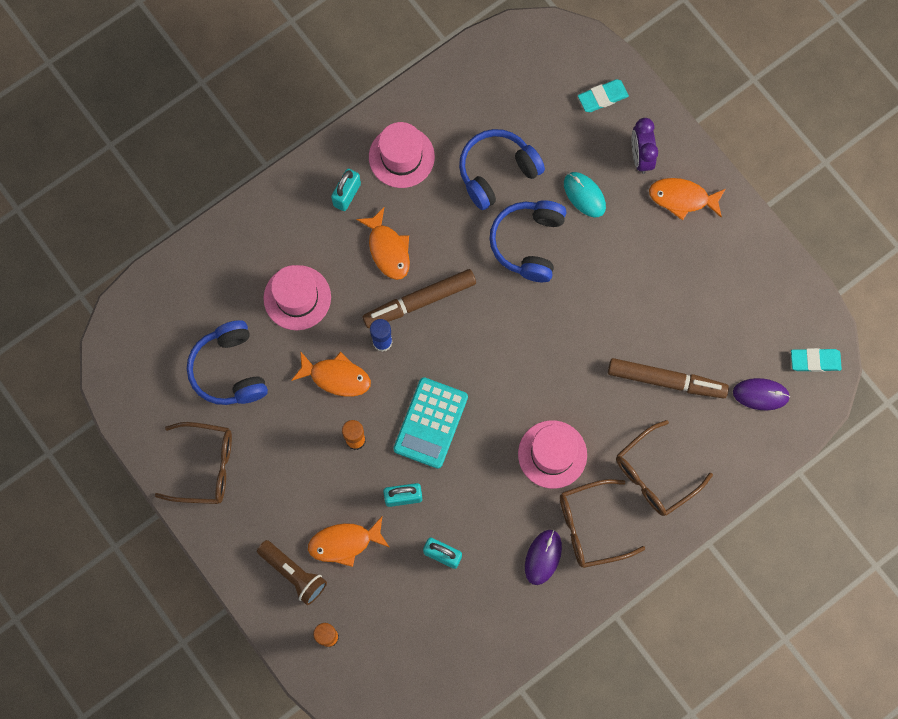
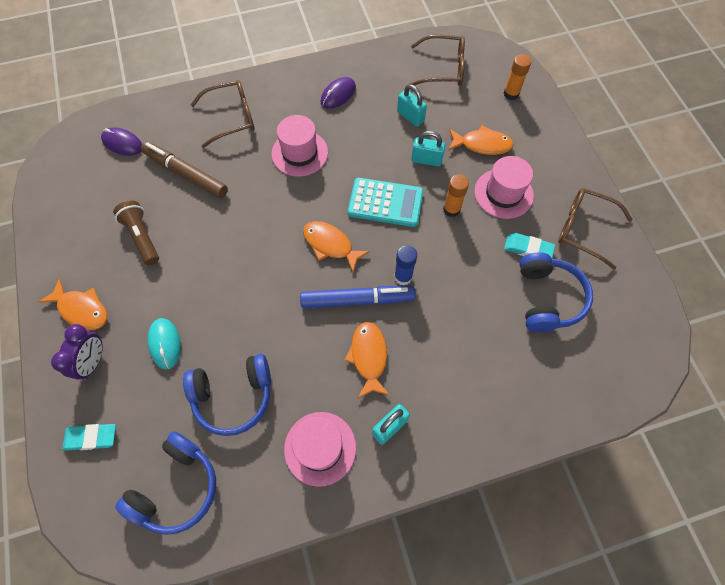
camera: 160 degrees left, 10 degrees down
brown flashlight [257,540,327,605] -> brown flashlight moved to [113,200,159,265]
pink hat [263,265,331,330] -> pink hat moved to [475,156,534,219]
orange fish [291,351,371,397] -> orange fish moved to [303,221,370,272]
brown marker [362,269,476,328] -> blue marker [300,286,415,308]
turquoise calculator [393,377,468,469] -> turquoise calculator turned 60 degrees clockwise [348,178,423,227]
blue headphones [490,200,567,282] -> blue headphones moved to [115,431,216,535]
brown glasses [560,479,645,568] -> brown glasses moved to [409,34,465,86]
turquoise eraser [791,348,842,372] -> turquoise eraser moved to [504,233,555,258]

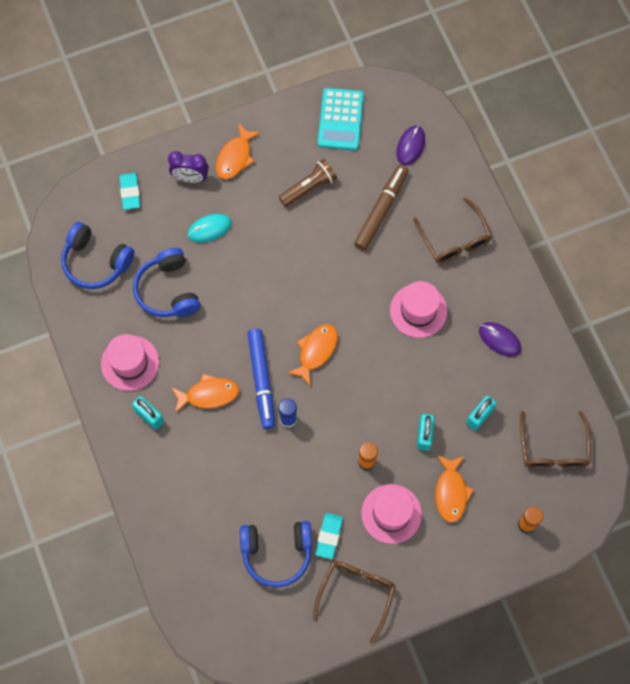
camera: 85 degrees right, 5 degrees up
turquoise calculator [348,178,423,227] -> turquoise calculator moved to [318,88,364,151]

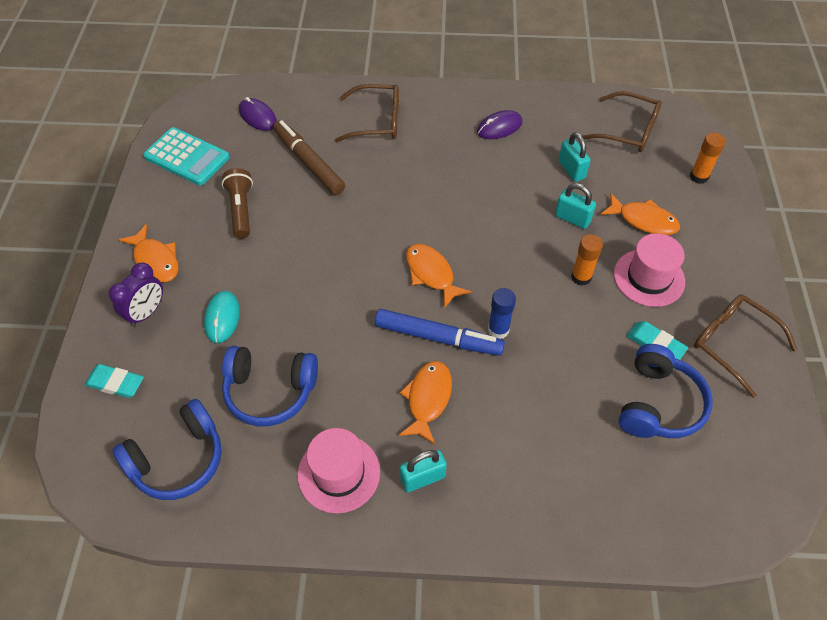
camera: 65 degrees left, 15 degrees down
pink hat [390,281,447,338] -> none

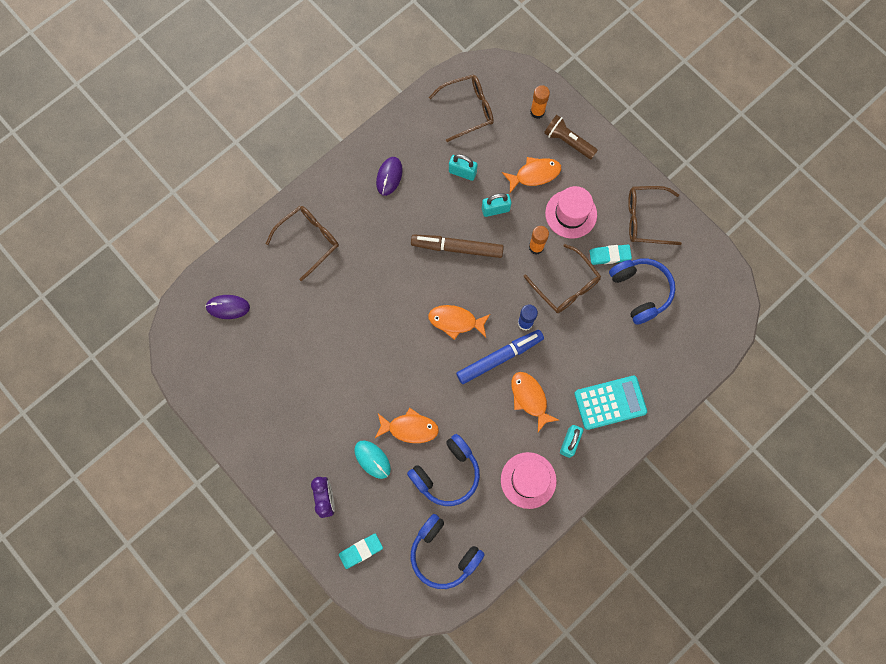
camera: 45 degrees left, 20 degrees up
blue headphones [112,399,222,500] -> blue headphones turned 120 degrees clockwise [411,514,485,589]
orange fish [119,224,178,282] -> orange fish moved to [375,408,439,443]
turquoise calculator [143,127,230,186] -> turquoise calculator moved to [574,376,647,430]
brown flashlight [222,168,253,239] -> brown flashlight moved to [544,115,598,159]
brown marker [273,120,345,195] -> brown marker moved to [411,235,504,258]
none -> brown glasses [524,244,601,313]

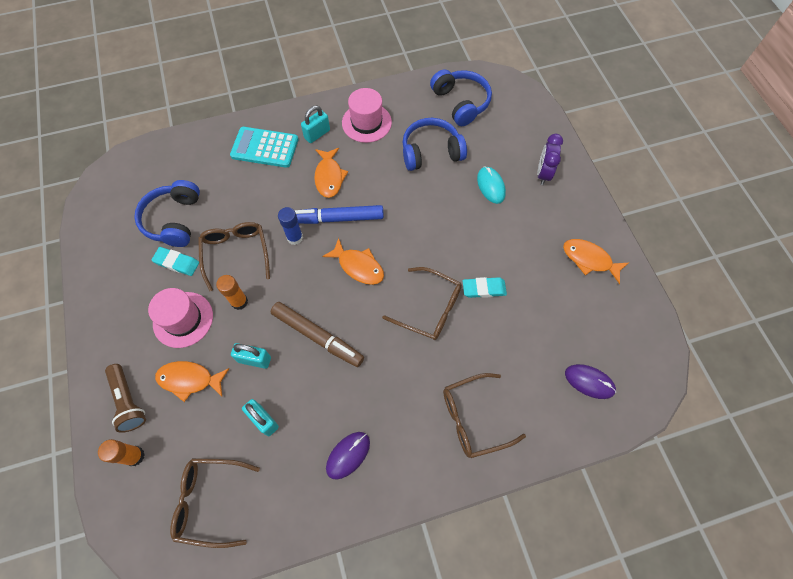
camera: 155 degrees left, 10 degrees down
turquoise eraser [339,534,383,569] -> turquoise eraser moved to [463,277,507,298]
orange fish [375,408,439,443] -> orange fish moved to [563,239,629,284]
brown glasses [628,186,682,245] -> brown glasses moved to [382,267,462,340]

